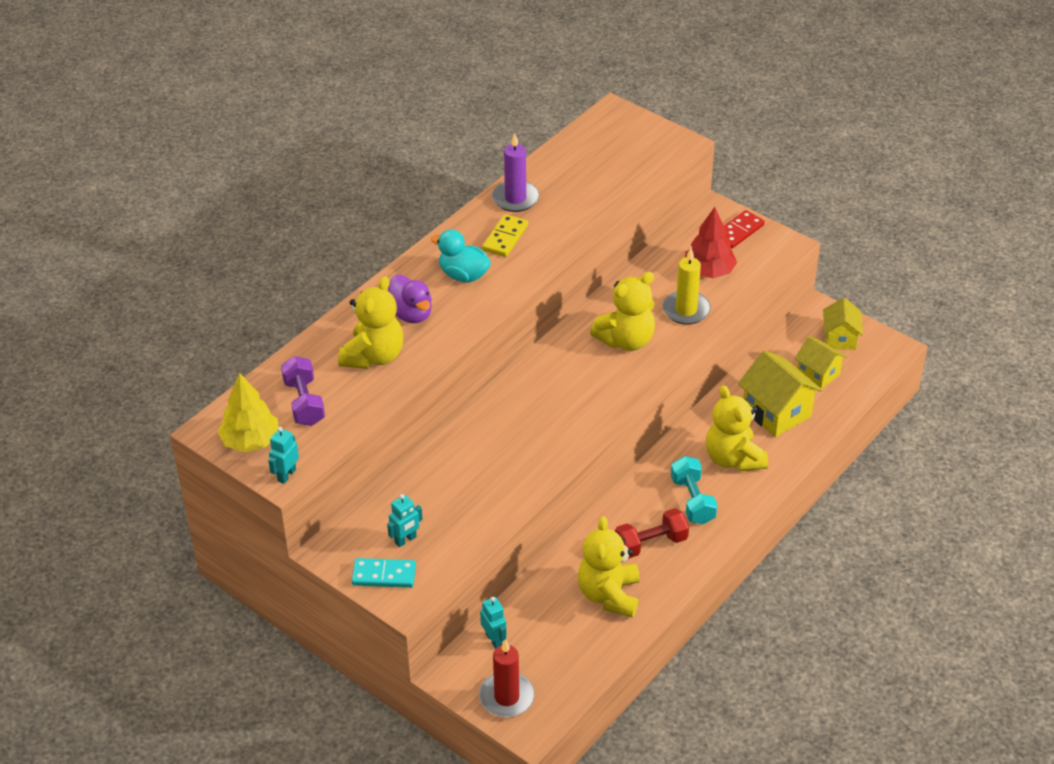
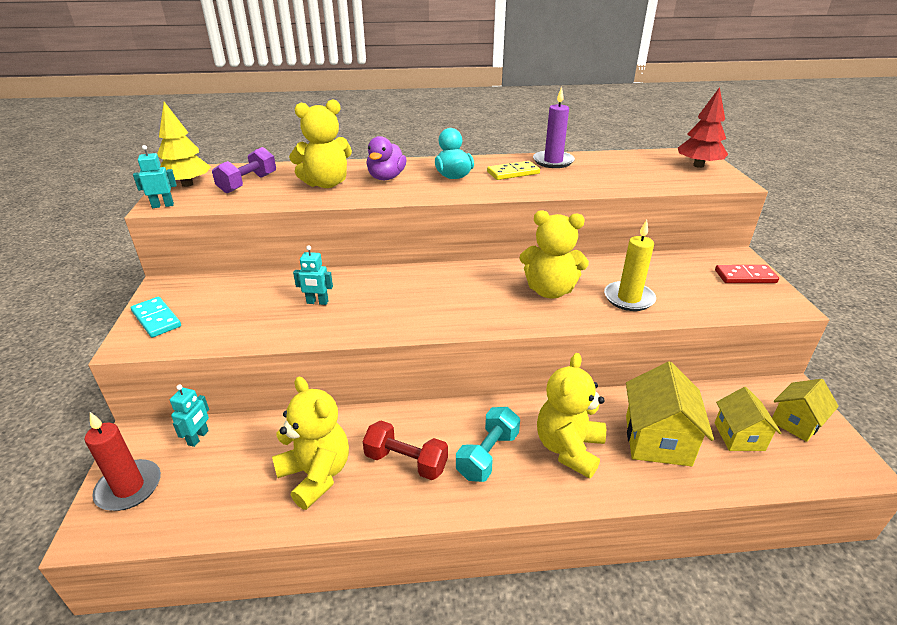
camera: 45 degrees right, 10 degrees down
turquoise robot [387,494,423,547] -> turquoise robot moved to [293,246,333,305]
yellow teddy bear [578,516,640,618] -> yellow teddy bear turned 90 degrees clockwise [272,377,349,510]
red tree [685,207,737,278] -> red tree moved to [678,87,728,168]

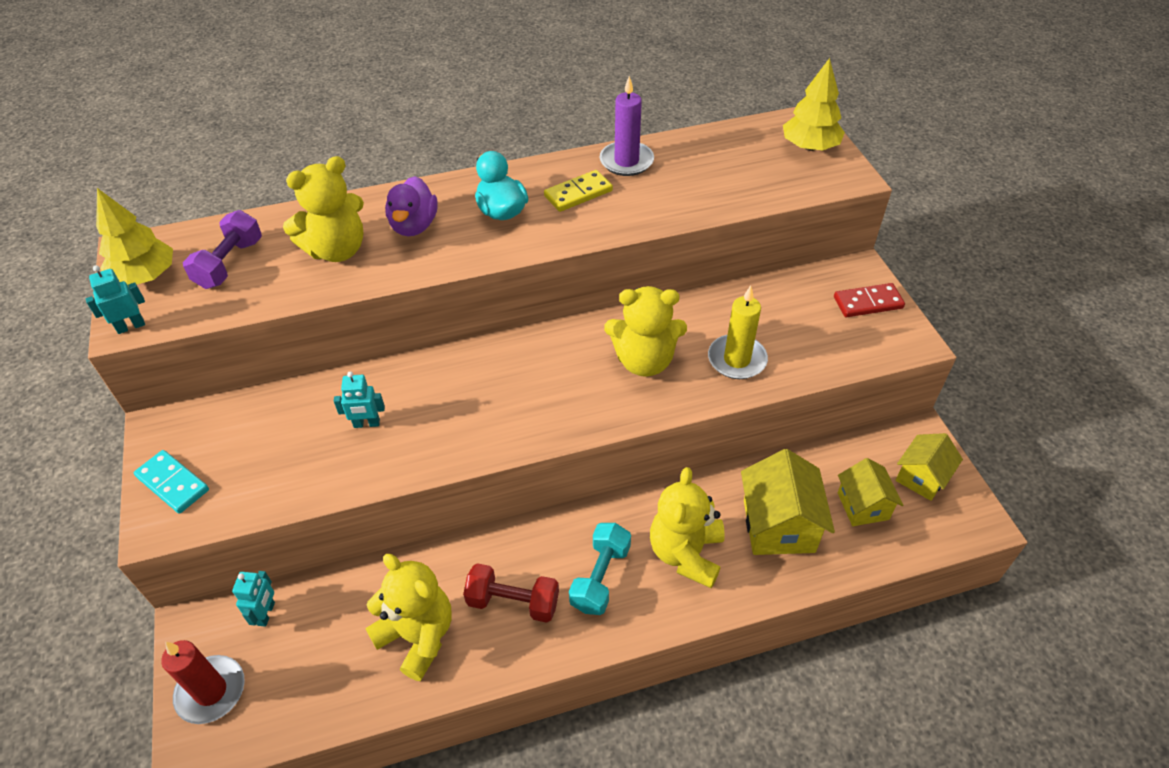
camera: 10 degrees left, 15 degrees up
red tree [678,87,728,168] -> yellow tree [783,58,845,151]

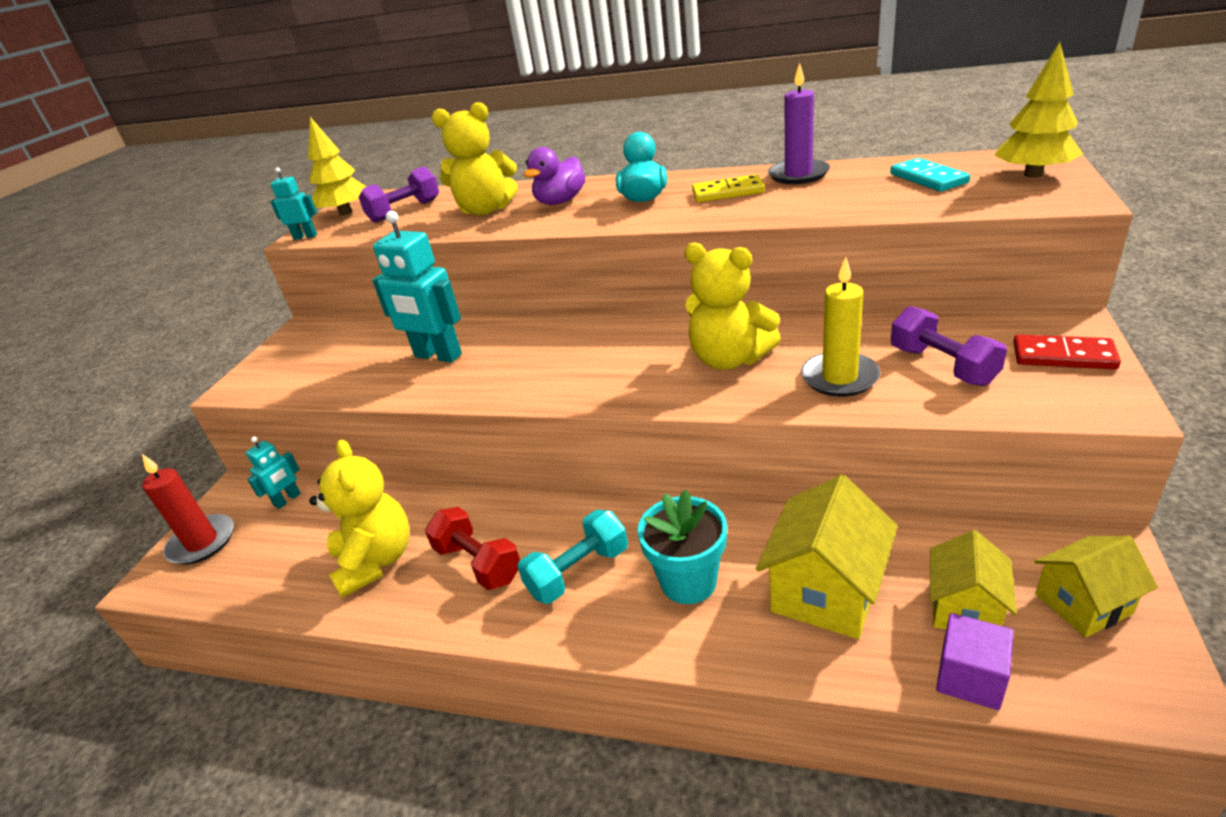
camera: 35 degrees right, 15 degrees down
turquoise domino [134,450,209,514] -> turquoise domino moved to [890,158,970,191]
turquoise robot [334,371,385,428] -> turquoise robot [372,211,462,363], size x1.91
yellow teddy bear [650,467,725,588] -> turquoise flower pot [638,490,727,604]
none -> purple dumbbell [891,306,1007,386]
none -> purple cube [936,613,1014,710]

